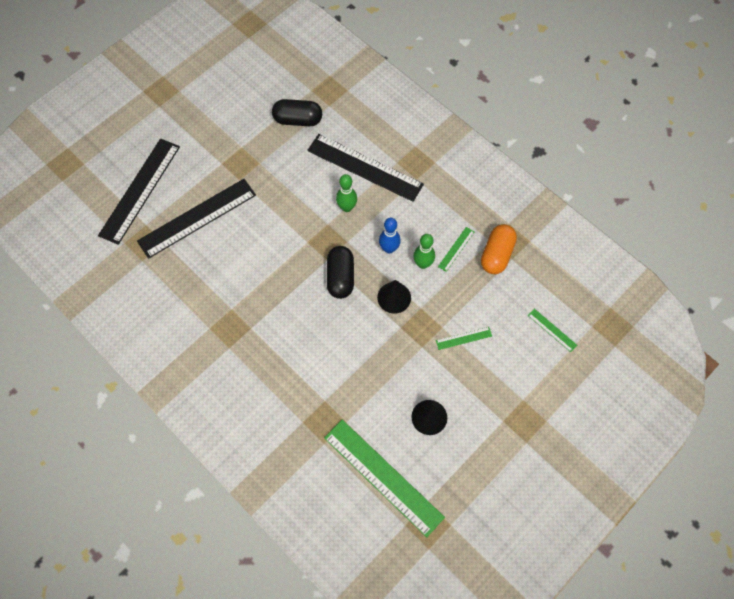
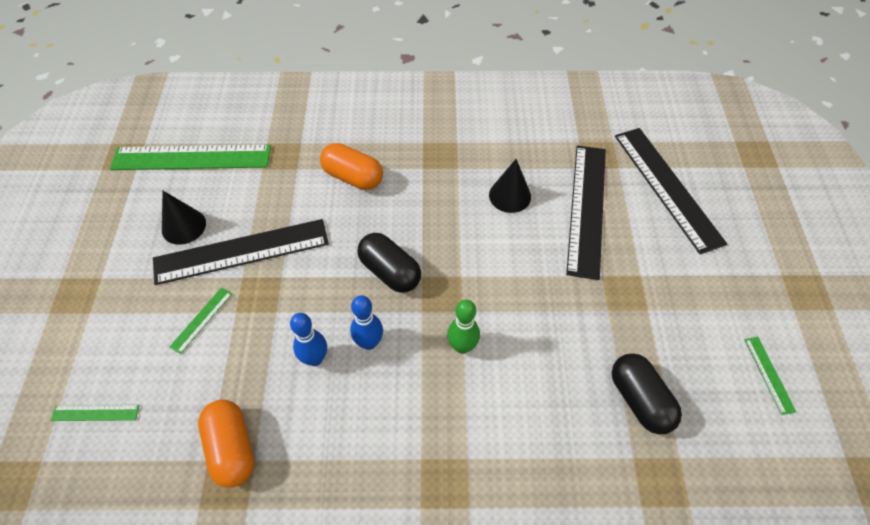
camera: 135 degrees right, 10 degrees down
black capsule [272,99,322,126] -> black capsule turned 75 degrees counterclockwise [612,353,682,434]
black ruler [307,134,424,202] -> black ruler moved to [153,219,329,285]
black cone [377,280,411,314] -> black cone moved to [489,159,531,213]
green bowling pin [413,234,435,269] -> blue bowling pin [290,313,327,366]
green ruler [438,227,474,272] -> green ruler moved to [744,337,796,415]
none -> orange capsule [320,143,383,190]

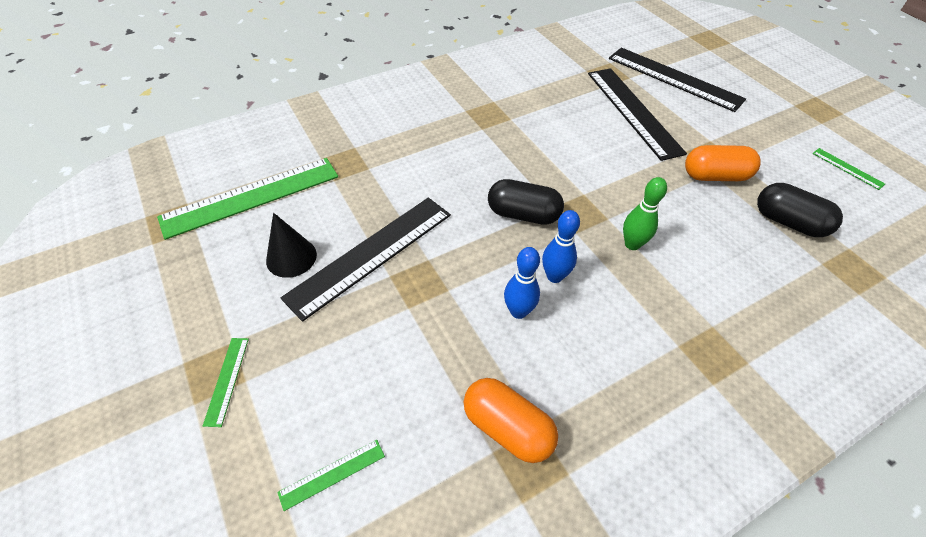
camera: 30 degrees left, 5 degrees down
green ruler [169,287,232,354] -> green ruler moved to [203,338,249,427]
orange capsule [320,143,383,190] -> orange capsule moved to [685,145,761,181]
black cone [489,159,531,213] -> none

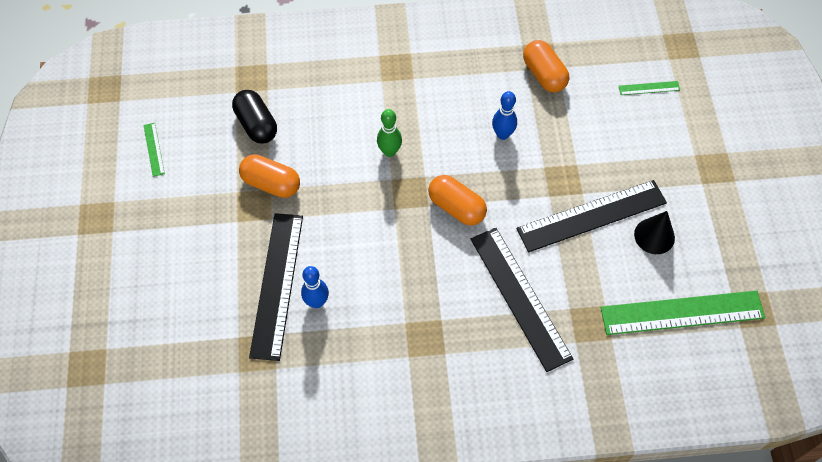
camera: 155 degrees left, 10 degrees up
green ruler [203,338,249,427] -> none
black capsule [488,179,564,225] -> orange capsule [428,175,487,226]
blue bowling pin [542,210,580,283] -> blue bowling pin moved to [301,266,329,308]
black ruler [609,48,746,112] -> black ruler moved to [471,228,573,372]

